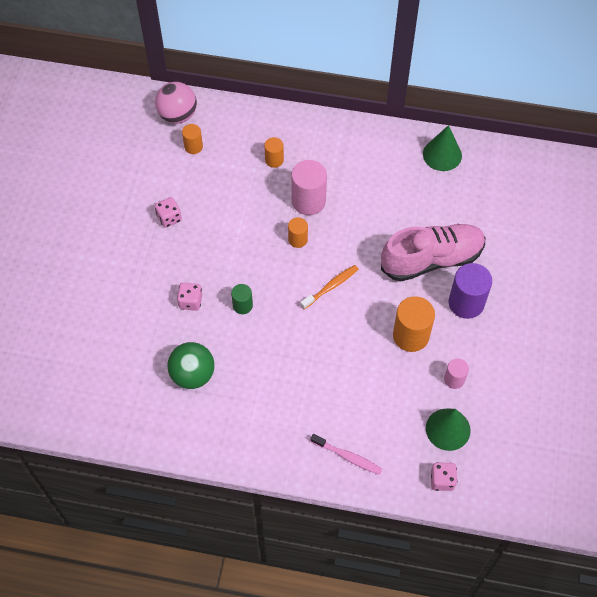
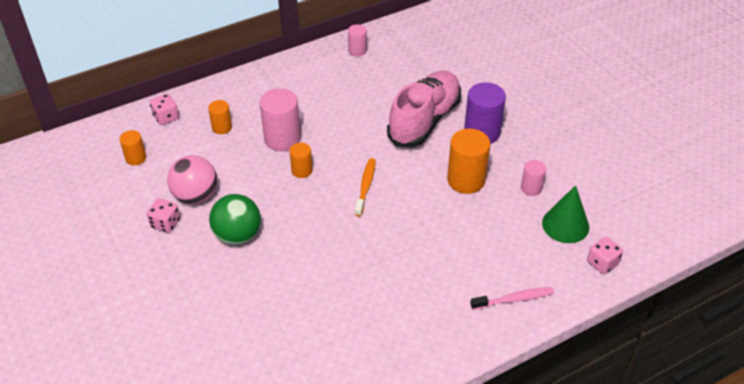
camera: 40 degrees left, 15 degrees down
pink ball [155,82,197,124] -> pink ball moved to [167,155,217,204]
green ball [167,342,215,389] -> green ball moved to [209,194,261,245]
pink dice [177,282,202,311] -> pink dice moved to [150,94,179,125]
green cylinder [231,284,253,314] -> none
green cone [423,125,462,171] -> pink cylinder [348,24,367,56]

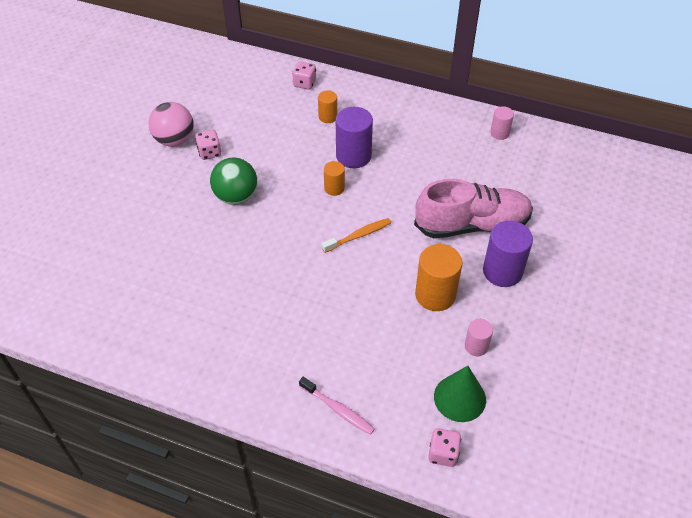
camera: 50 degrees right, 5 degrees up
orange cylinder [119,130,146,165] -> none
pink ball [167,155,217,204] -> pink ball moved to [149,102,194,147]
pink cylinder [260,88,301,151] -> purple cylinder [336,107,373,168]

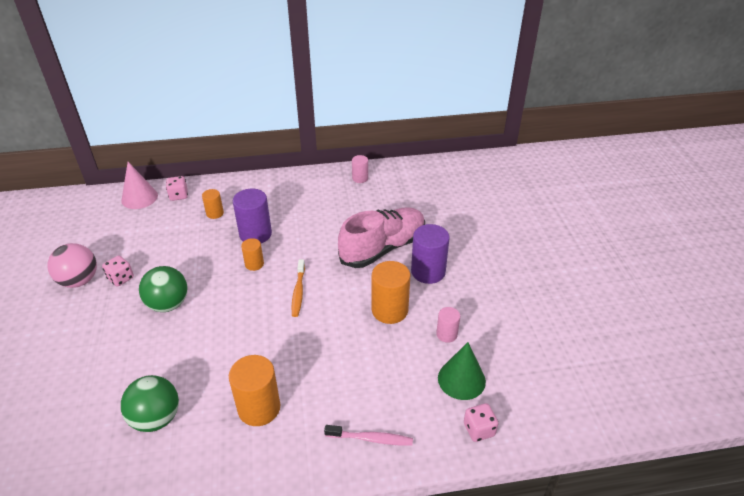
camera: 30 degrees left, 10 degrees down
orange toothbrush [322,218,391,253] -> orange toothbrush turned 150 degrees clockwise [292,259,305,317]
none -> pink cone [121,162,158,209]
none -> green ball [121,375,179,432]
none -> orange cylinder [229,355,280,426]

